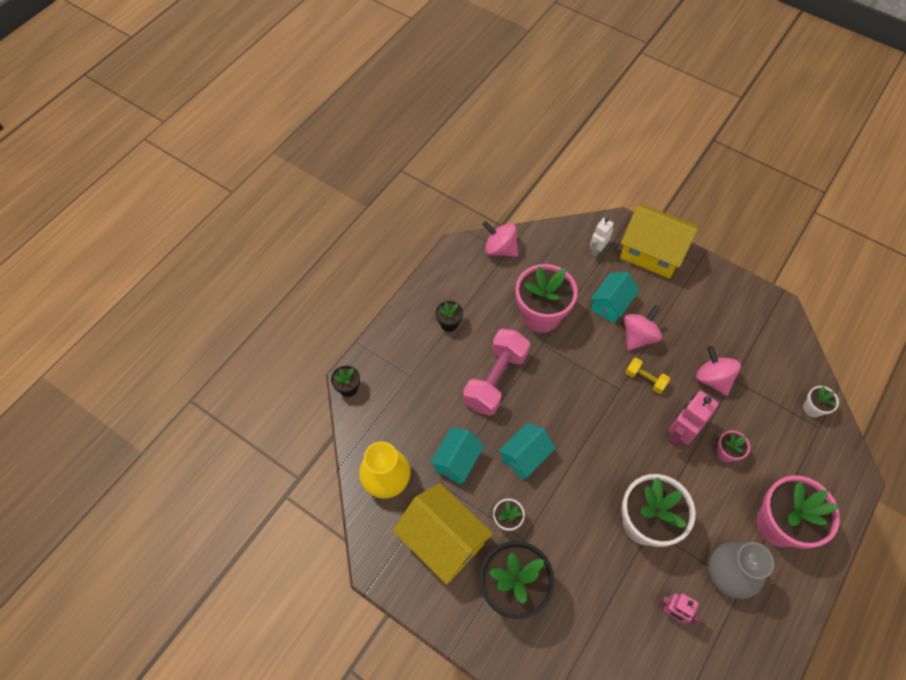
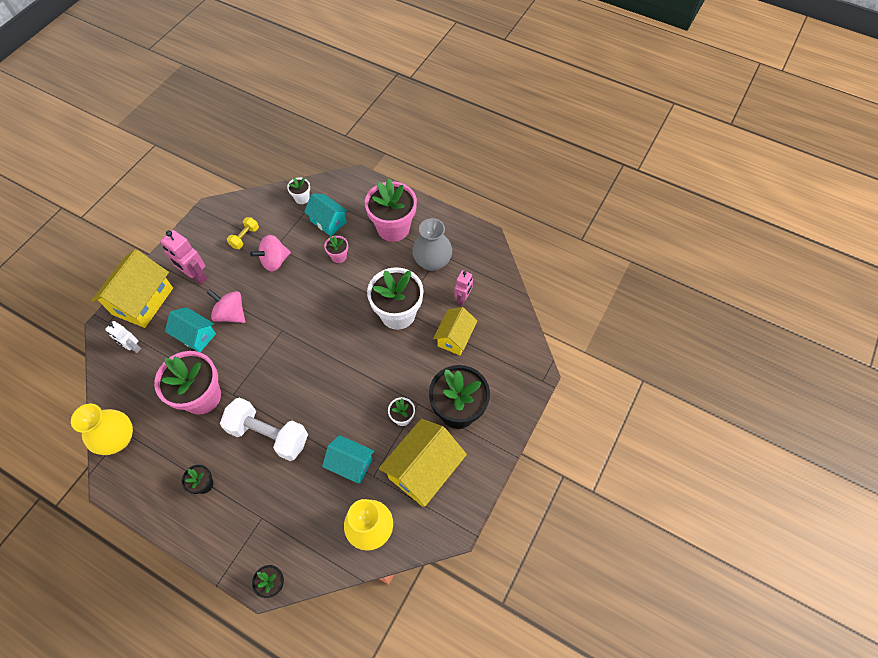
camera: 95 degrees left, 0 degrees up
pink dumbbell [463,329,530,416] -> white dumbbell [220,397,308,461]
pink spinning top [483,221,518,257] -> yellow vase [71,404,133,455]
turquoise house [498,423,556,480] -> turquoise house moved to [304,193,348,236]
yellow dumbbell [626,358,670,394] -> yellow dumbbell moved to [227,217,259,249]
pink robot [668,391,719,448] -> pink robot moved to [160,230,207,285]
none -> yellow house [433,307,477,355]

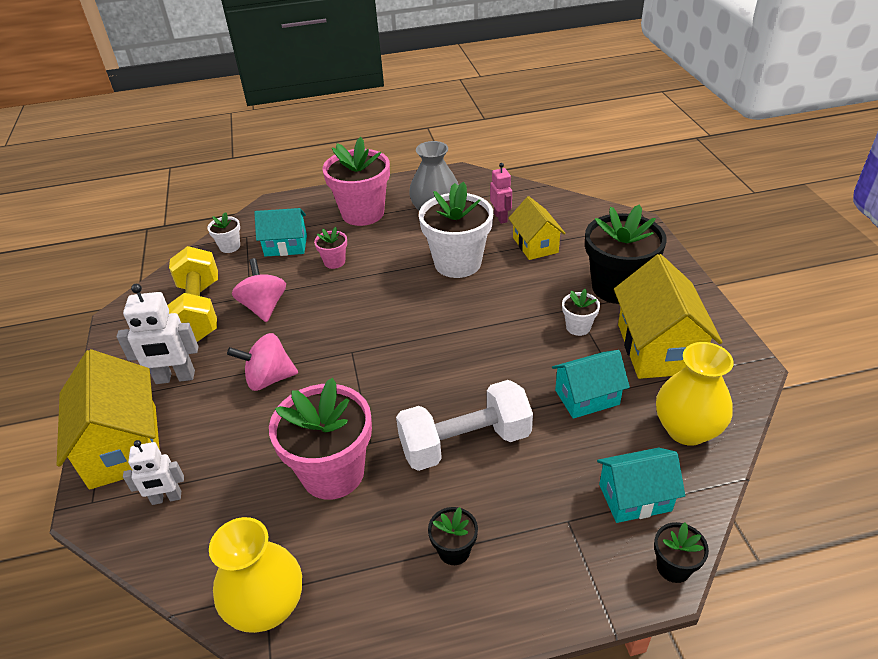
camera: 40 degrees left, 20 degrees down
pink robot [160,230,207,285] -> white robot [117,284,199,384]
turquoise house [165,307,216,352] -> turquoise house moved to [597,448,685,523]
yellow dumbbell [227,217,259,249] -> yellow dumbbell [167,246,218,342], size x2.05
pink spinning top [250,235,291,272] -> pink spinning top turned 150 degrees clockwise [232,258,286,322]

